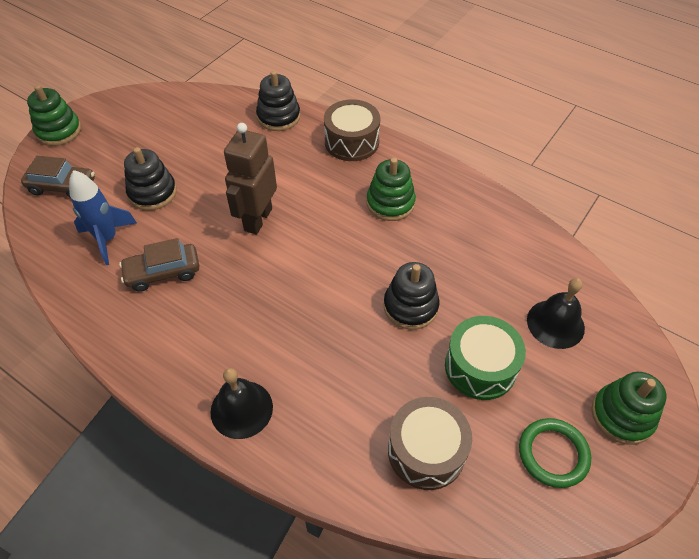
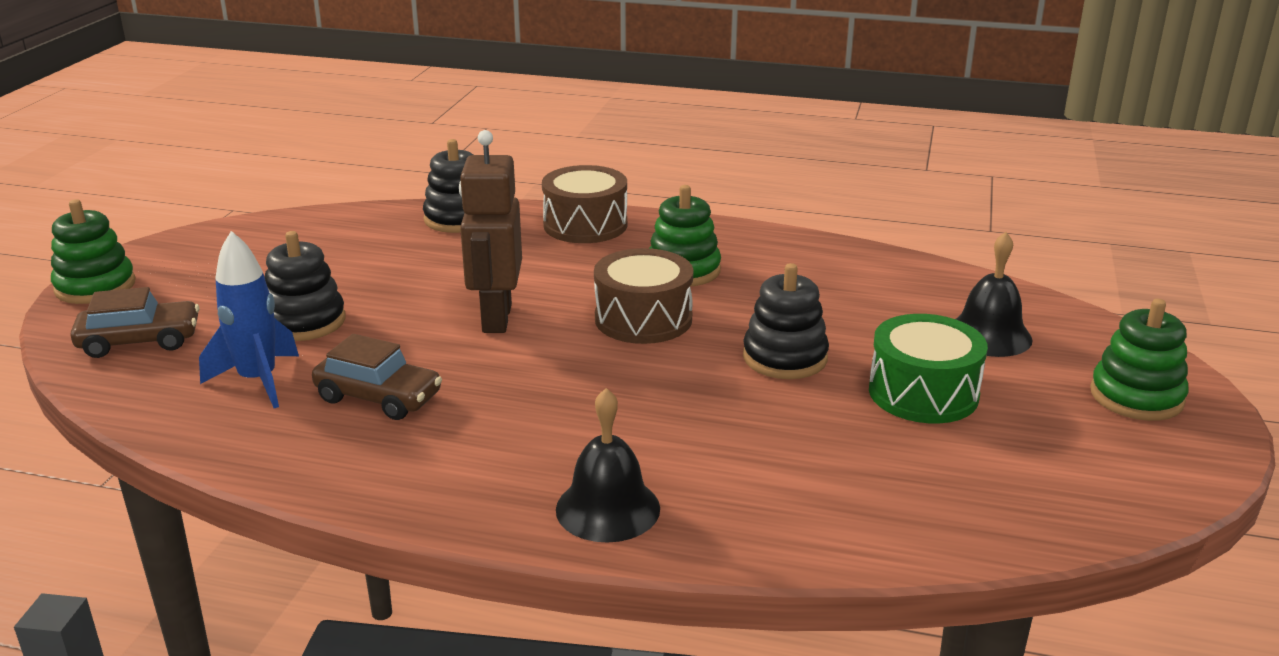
camera: 20 degrees left, 25 degrees down
brown car [119,238,199,292] -> brown car turned 120 degrees counterclockwise [312,334,442,420]
brown drum [388,397,472,490] -> brown drum moved to [594,248,693,344]
green ring [519,418,591,488] -> none

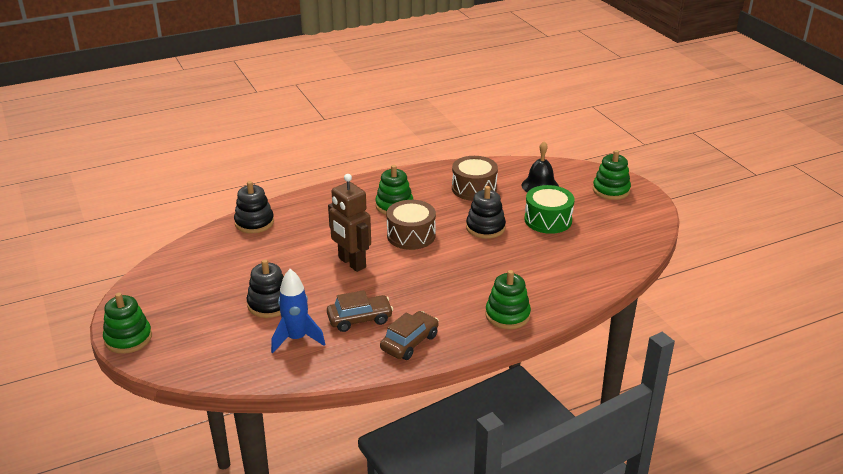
camera: 40 degrees left, 5 degrees up
brown car [70,287,199,358] -> brown car moved to [380,311,439,360]
brown drum [542,165,627,243] -> brown drum moved to [452,156,498,201]
black bell [556,388,660,543] -> green stacking toy [485,270,531,329]

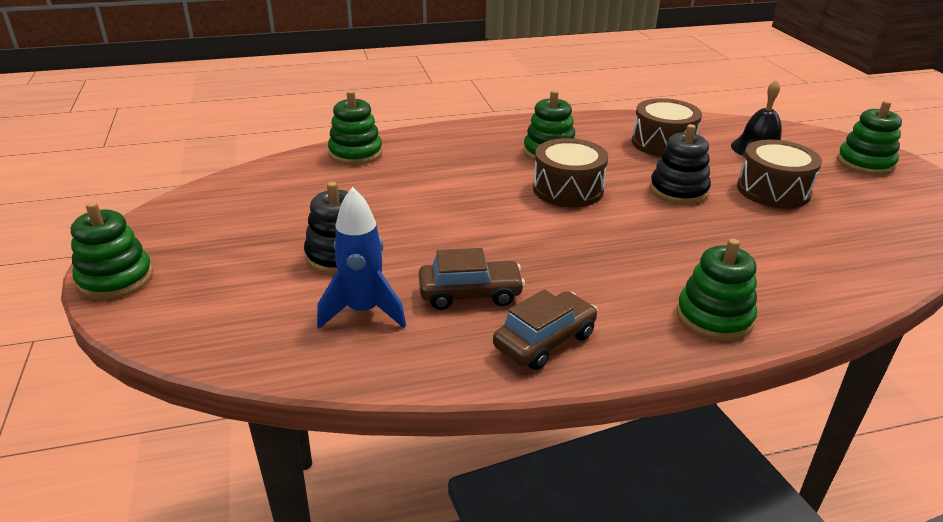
camera: 10 degrees right, 0 degrees up
black stacking toy [234,181,274,233] -> green stacking toy [328,90,383,165]
brown robot [328,174,371,272] -> none
green drum [525,185,574,234] -> brown drum [737,140,822,208]

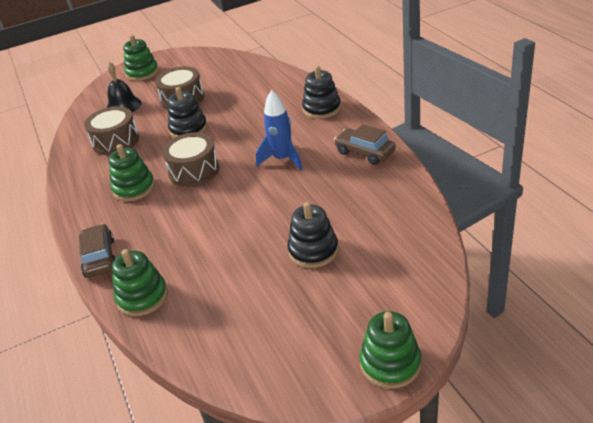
camera: 95 degrees left, 5 degrees up
blue rocket [317,187,406,329] -> blue rocket moved to [256,90,302,170]
brown car [419,248,525,310] -> brown car moved to [78,224,116,278]
green stacking toy [676,239,757,341] -> black stacking toy [302,66,341,119]

